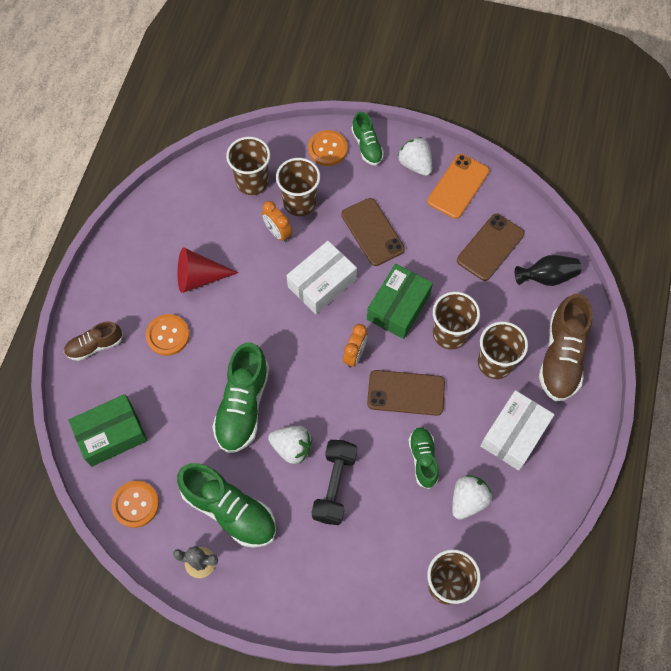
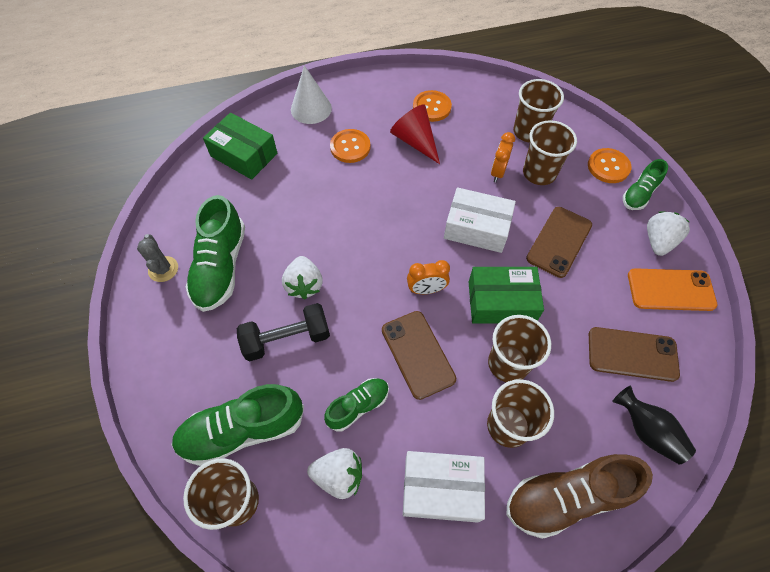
camera: 60 degrees right, 5 degrees down
brown shoe [64,321,123,361] -> white cone [291,65,332,124]
orange button [112,481,159,528] -> orange button moved to [413,90,452,122]
green shoe [212,342,269,453] -> green shoe moved to [171,384,304,466]

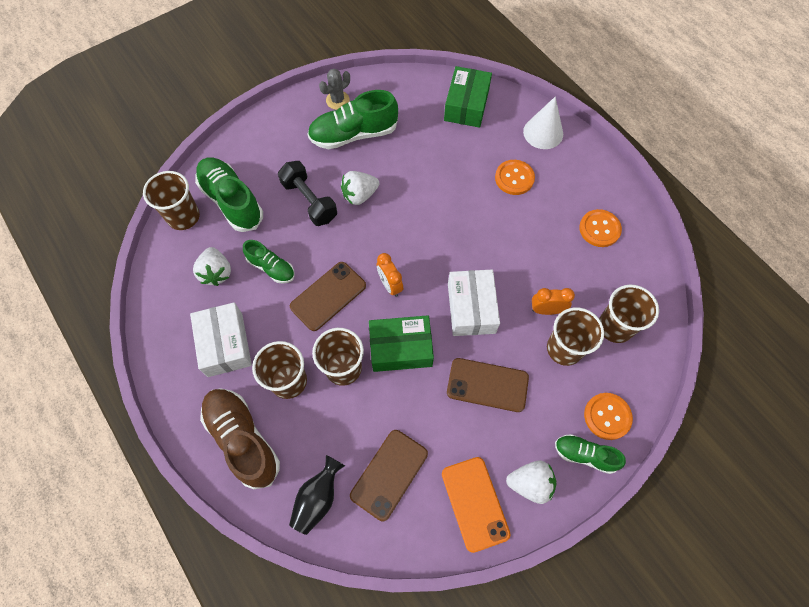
camera: 70 degrees right, 5 degrees up
red cone [390,104,440,164] -> none
green box [469,267,544,324] -> green box turned 75 degrees counterclockwise [369,315,434,372]
brown phone [589,327,680,382] -> brown phone turned 45 degrees clockwise [350,430,428,521]

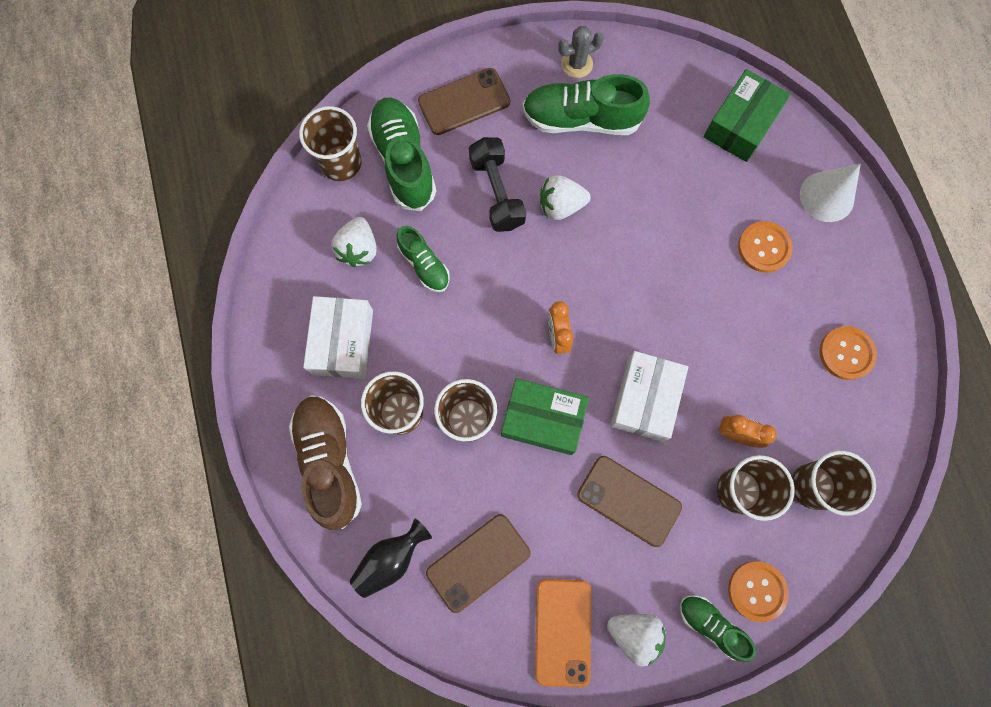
camera: 20 degrees right, 10 degrees up
brown phone [290,262,366,331] -> brown phone moved to [418,68,510,135]

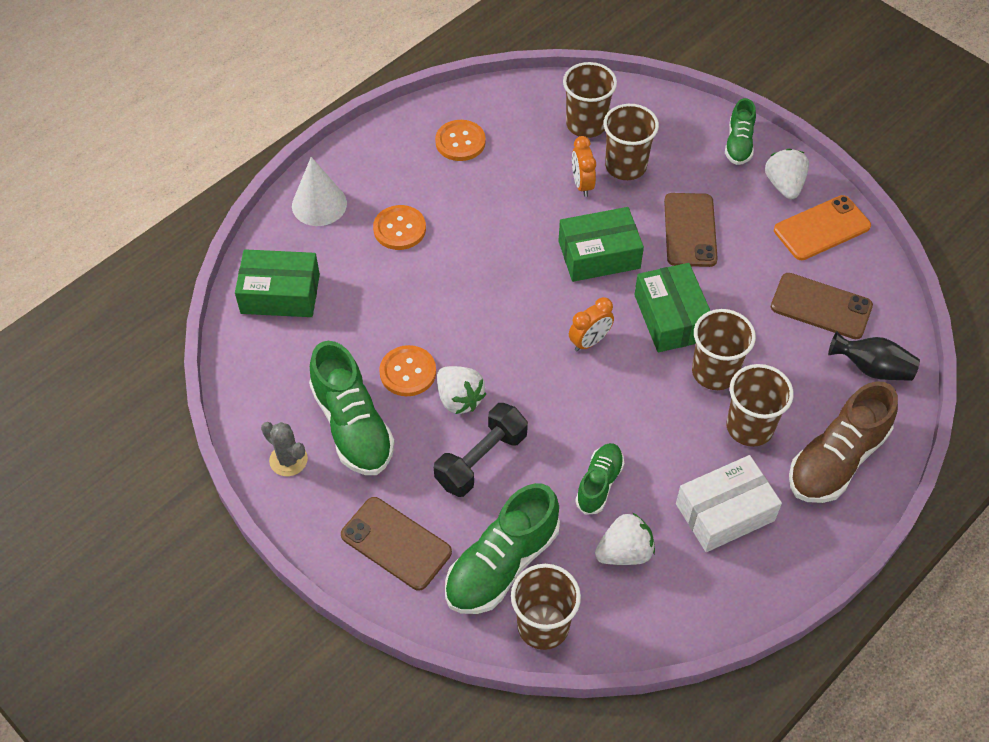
camera: 120 degrees left, 20 degrees down
white box [610,351,688,442] -> green box [558,207,644,282]
orange button [728,561,789,622] -> orange button moved to [379,345,436,396]

